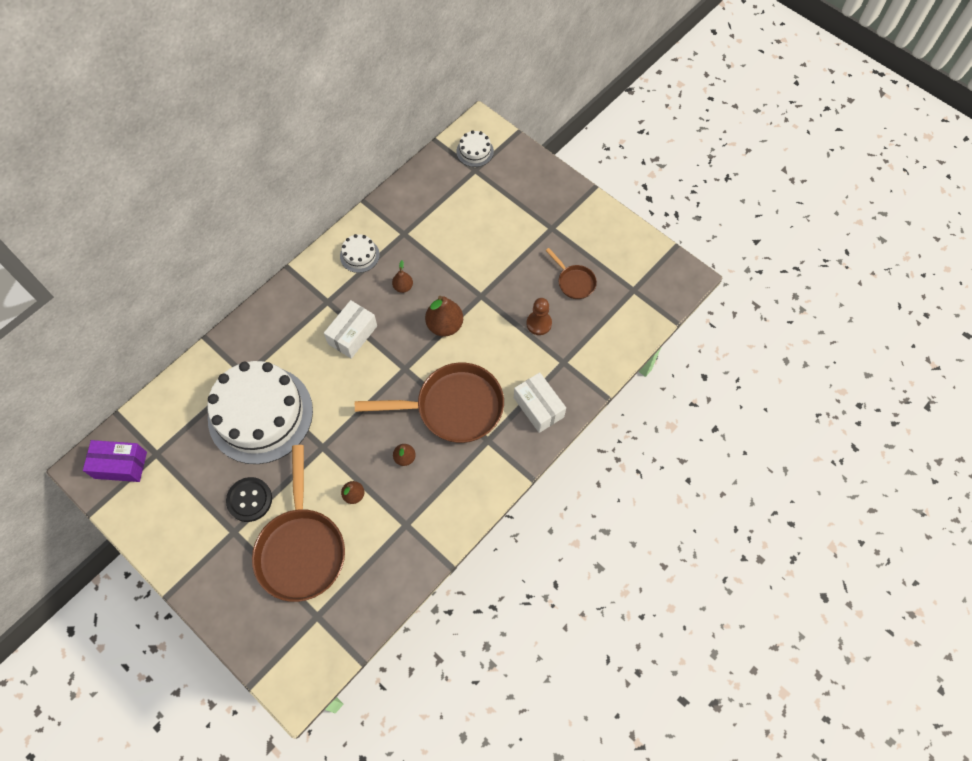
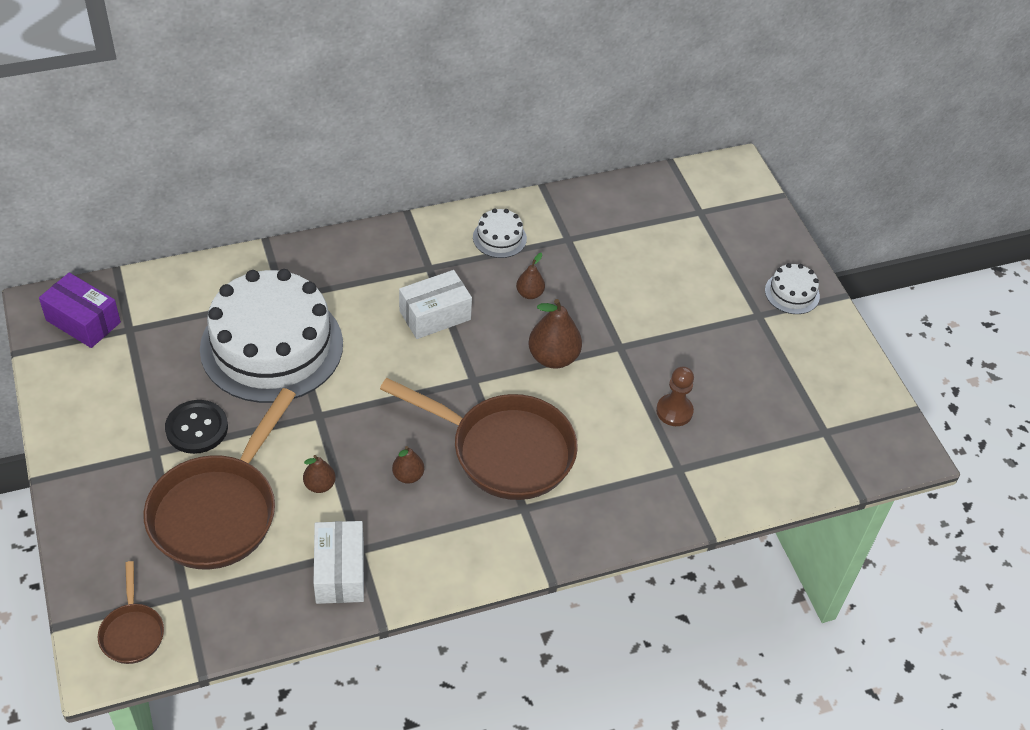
camera: 25 degrees right, 15 degrees down
white cake [456,130,494,167] -> white cake moved to [765,263,820,314]
white box [514,372,566,433] -> white box moved to [314,521,364,604]
brown pan [546,248,597,299] -> brown pan moved to [98,561,164,664]

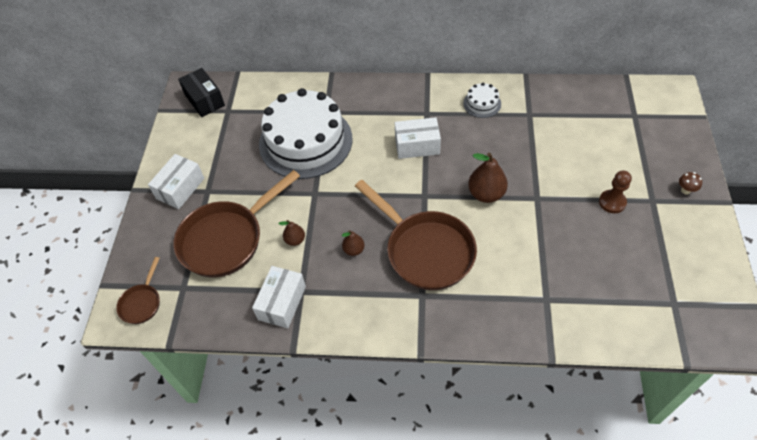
camera: 30 degrees right, 5 degrees up
purple box [39,273,121,348] -> black box [178,68,225,117]
black button [165,400,228,454] -> none
brown pear [516,253,545,299] -> none
brown pawn [656,366,694,426] -> brown pawn moved to [599,171,632,213]
white cake [765,263,820,314] -> brown mushroom [679,172,702,195]
none -> white box [148,154,204,209]

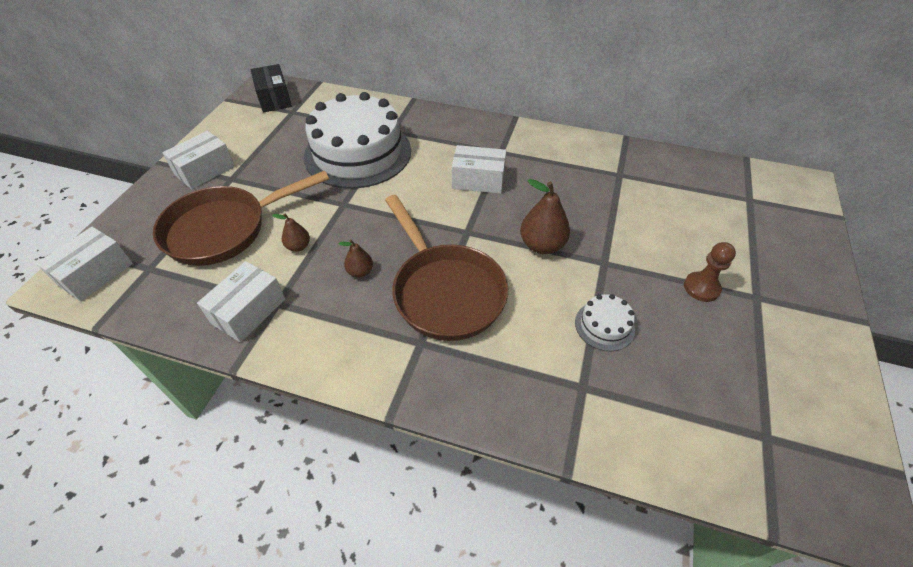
camera: 10 degrees right, 5 degrees down
brown pan [116,257,160,324] -> white box [36,227,133,302]
white cake [463,83,501,118] -> white cake moved to [575,294,635,351]
brown mushroom [679,172,702,195] -> none

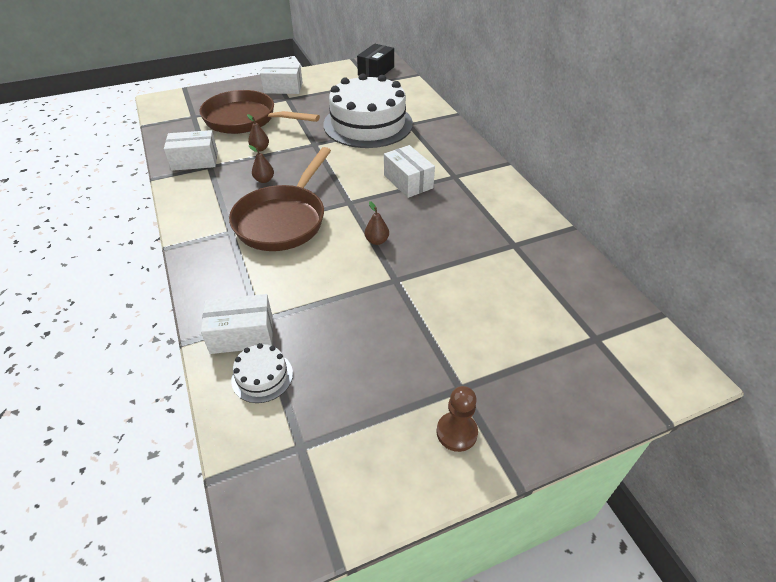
camera: 50 degrees right, 5 degrees down
white box [36,227,133,302] -> white box moved to [201,294,273,354]
brown pear [520,179,570,254] -> brown pear [365,201,389,245], size x0.56
white cake [575,294,635,351] -> white cake moved to [231,343,293,403]
brown pawn [684,242,736,302] -> brown pawn moved to [437,386,478,452]

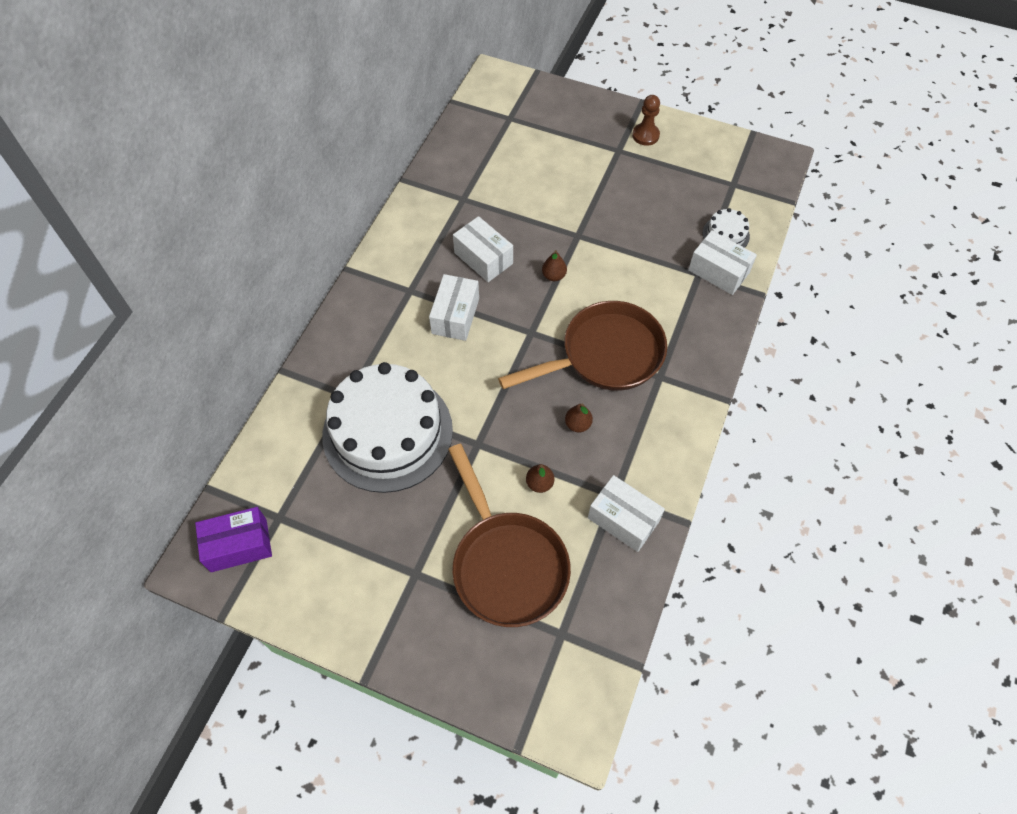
camera: 135 degrees left, 15 degrees up
white box [260,63,303,94] -> white box moved to [453,216,513,282]
black box [357,44,394,78] -> purple box [195,507,272,572]

